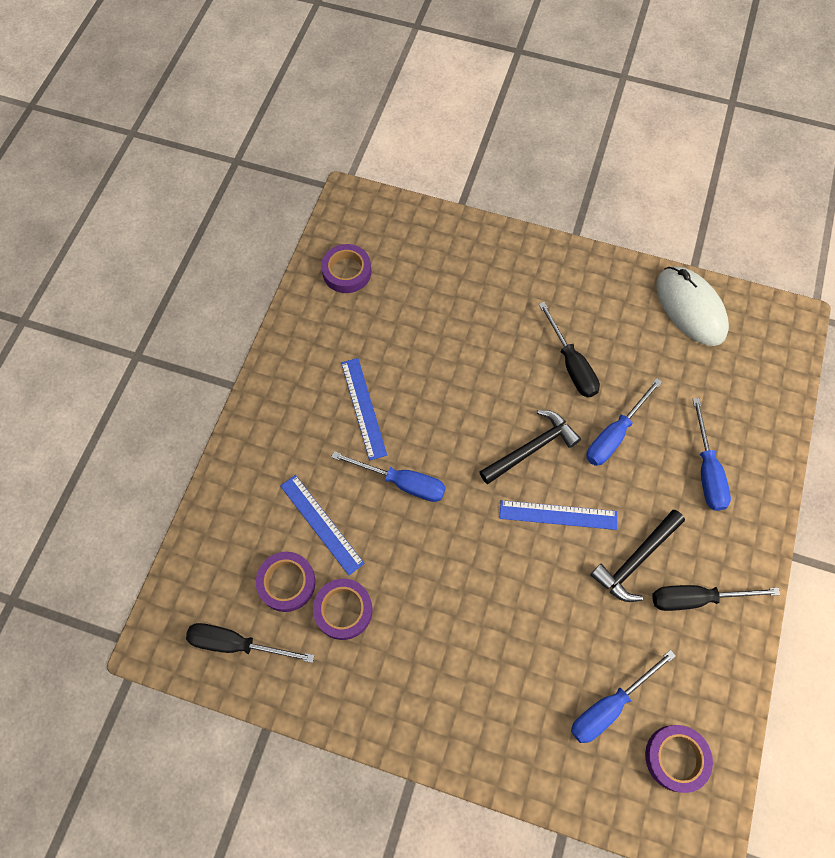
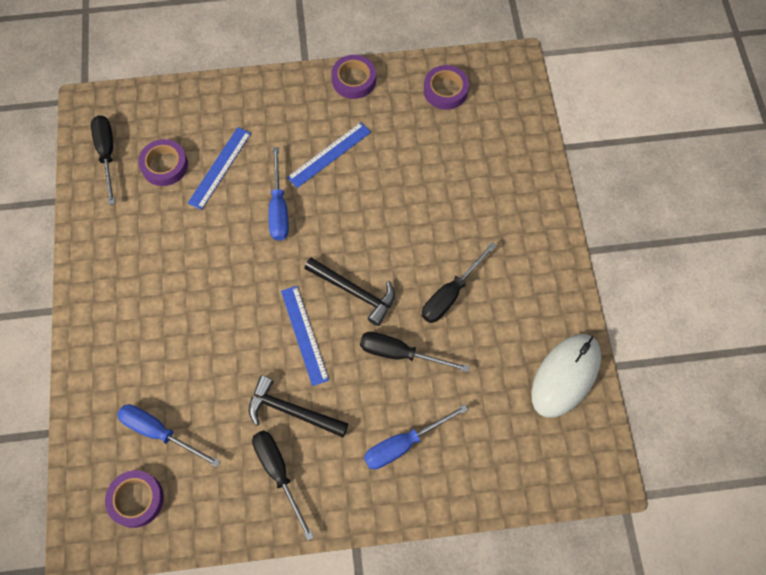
camera: 65 degrees right, 0 degrees up
purple tape [313,579,372,640] -> purple tape moved to [331,55,376,99]
blue screwdriver [586,378,662,466] -> black screwdriver [360,332,470,372]

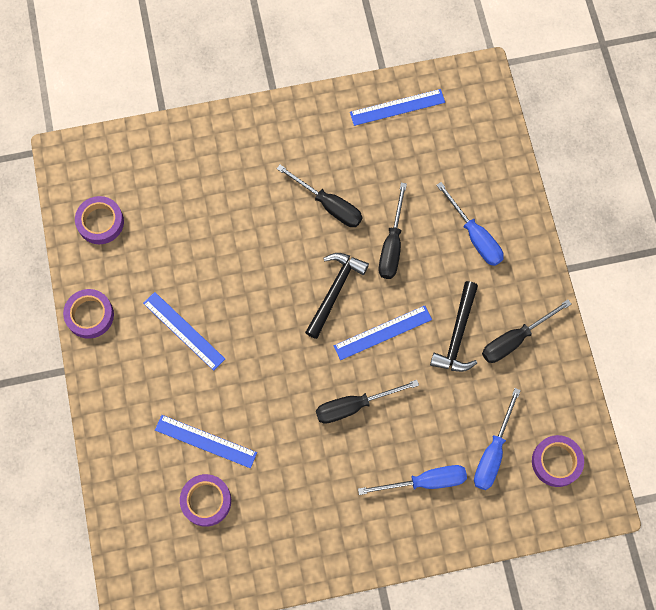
camera: 95 degrees left, 5 degrees up
black screwdriver [91,115,115,205] -> black screwdriver moved to [316,380,419,424]
blue screwdriver [269,147,289,241] -> blue screwdriver moved to [358,465,467,495]
white mouse [531,334,601,418] -> blue ruler [350,89,445,126]

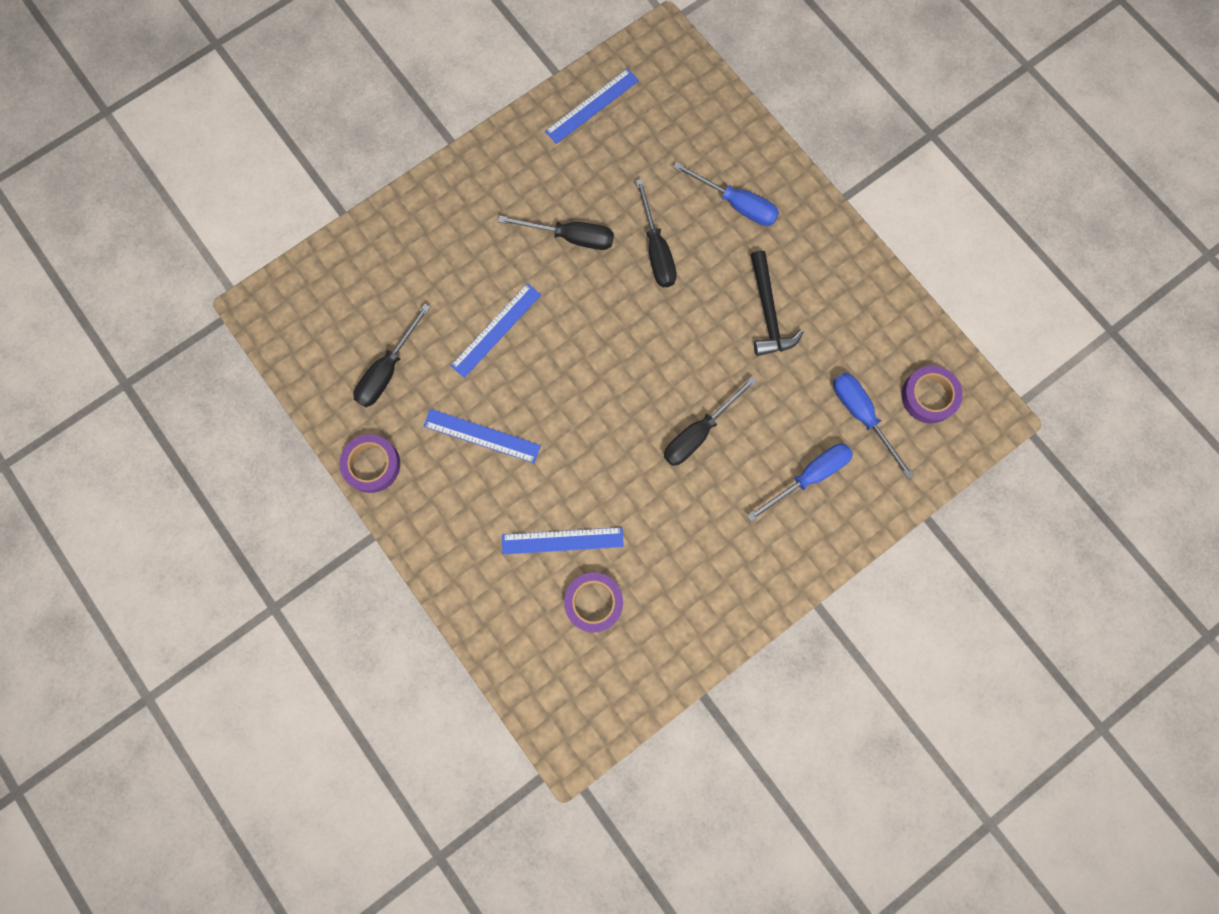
camera: 25 degrees left, 5 degrees up
purple tape [75,196,124,244] -> none
black hammer [305,253,369,339] -> none
blue ruler [334,305,432,360] -> blue ruler moved to [450,283,541,378]
blue screwdriver [474,388,521,490] -> blue screwdriver turned 150 degrees clockwise [833,373,914,479]
black screwdriver [482,299,571,363] -> black screwdriver moved to [353,304,431,407]

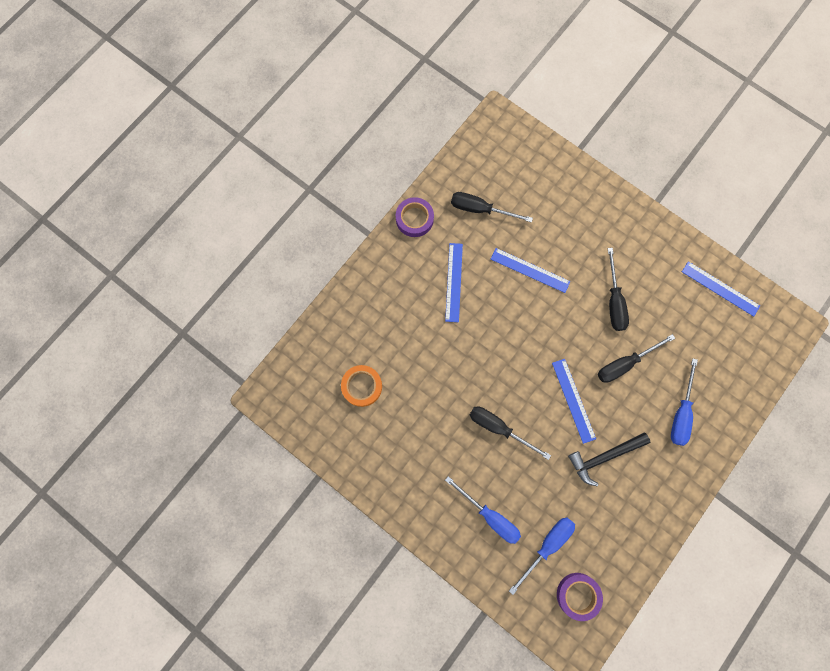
camera: 75 degrees right, 0 degrees up
blue ruler [502,527,624,555] -> blue ruler moved to [552,359,596,444]
purple tape [564,572,623,633] -> orange tape [341,365,382,407]

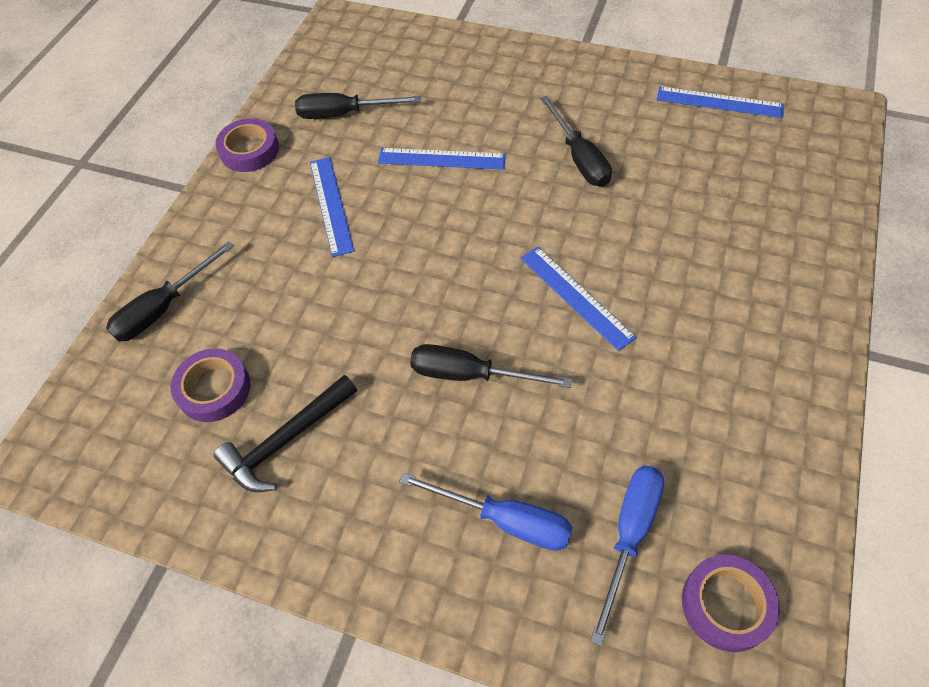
camera: 15 degrees left, 20 degrees down
orange tape [341,365,382,407] -> purple tape [171,348,251,422]
black hammer [568,433,650,486] -> black hammer moved to [214,375,357,492]
black screwdriver [598,334,675,383] -> black screwdriver moved to [106,241,234,342]
blue screwdriver [671,358,698,446] -> none

